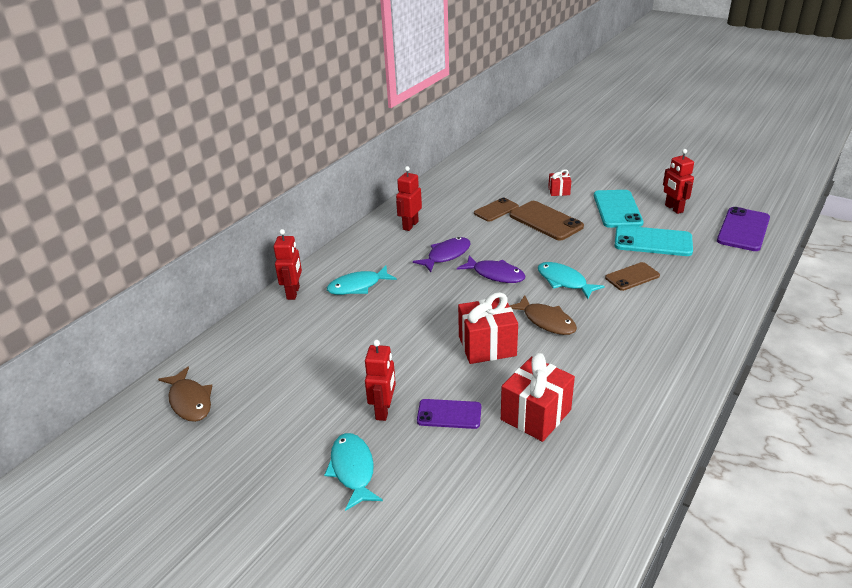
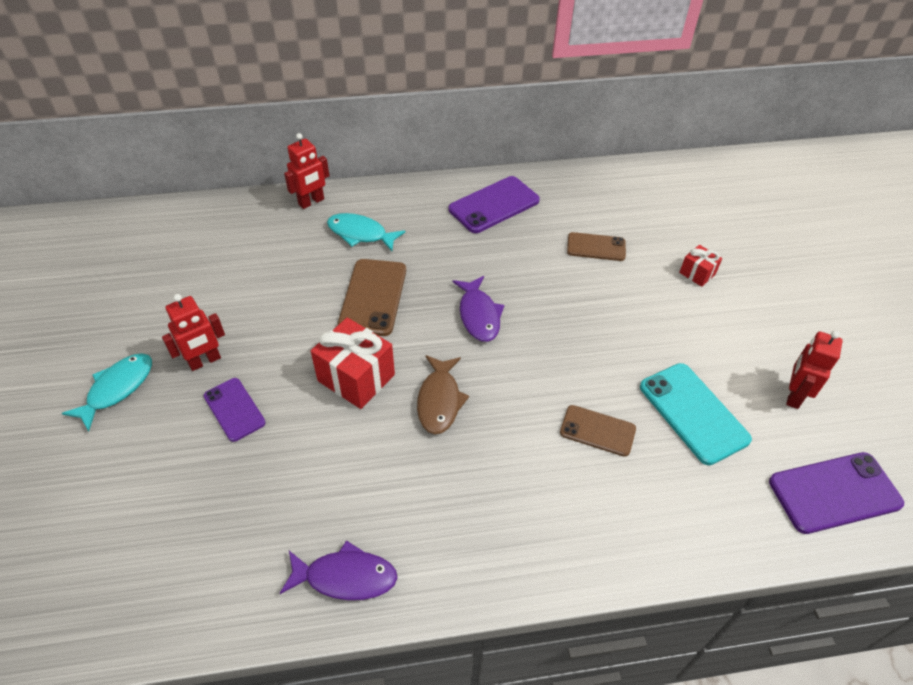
camera: 45 degrees right, 15 degrees up
brown fish [158,367,212,422] -> none
red robot [396,166,422,231] -> purple phone [449,176,540,233]
purple fish [413,237,470,272] -> purple fish moved to [280,540,397,600]
red gift [501,353,575,442] -> none
brown phone [510,201,584,241] -> brown phone moved to [338,259,406,336]
turquoise fish [538,262,605,299] -> none
turquoise phone [594,190,644,228] -> none

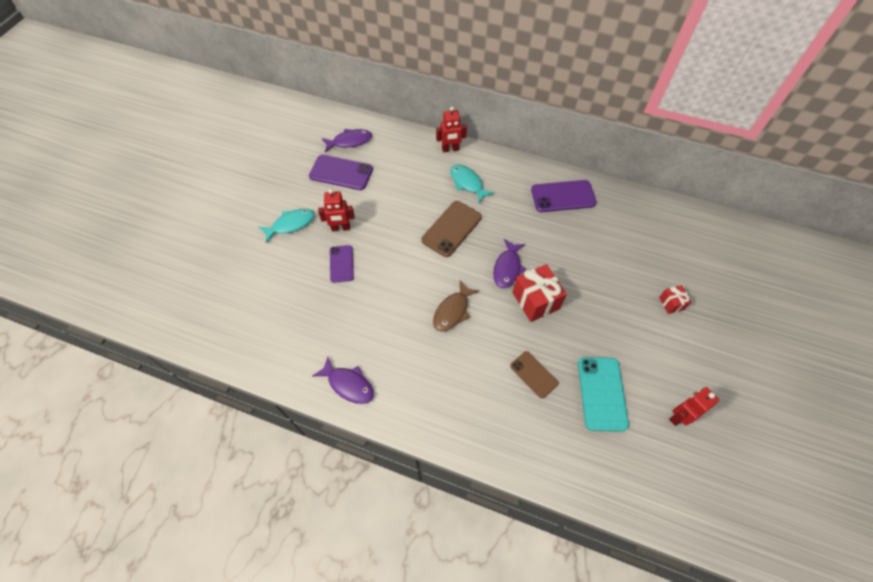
camera: 30 degrees right, 10 degrees up
red gift [311,317,395,409] -> red gift moved to [512,264,567,322]
brown phone [567,232,626,261] -> none
purple phone [769,452,904,534] -> purple phone moved to [309,155,373,190]
none -> purple fish [322,129,372,153]

